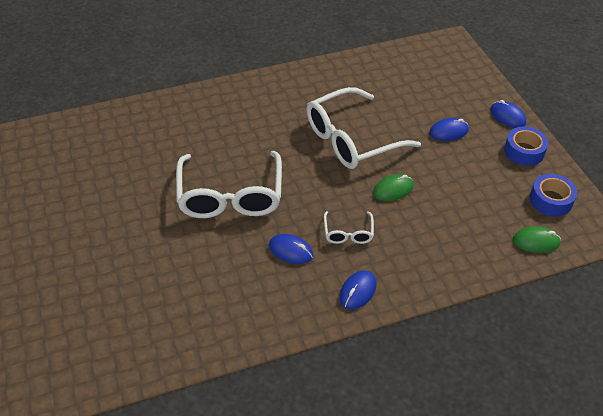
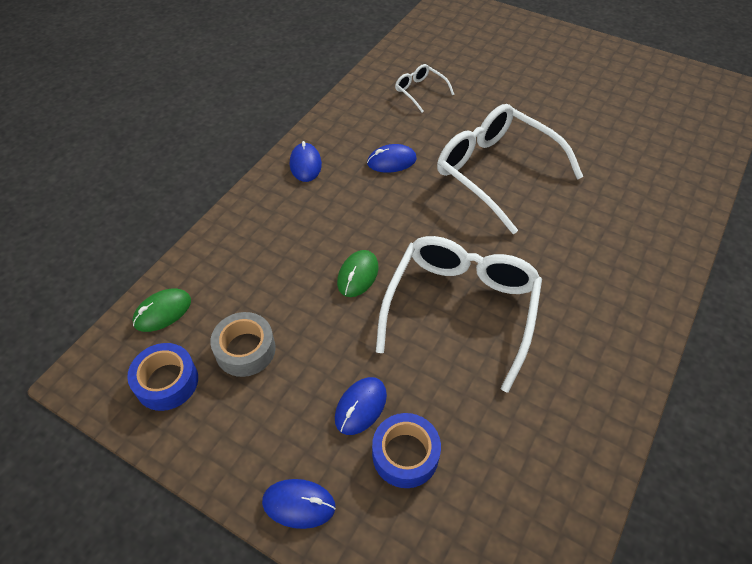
camera: 140 degrees right, 5 degrees up
white glasses [324,211,374,244] -> white glasses moved to [395,64,454,113]
blue tape [504,127,548,166] -> blue tape moved to [372,413,441,488]
none -> grey tape [210,312,276,377]

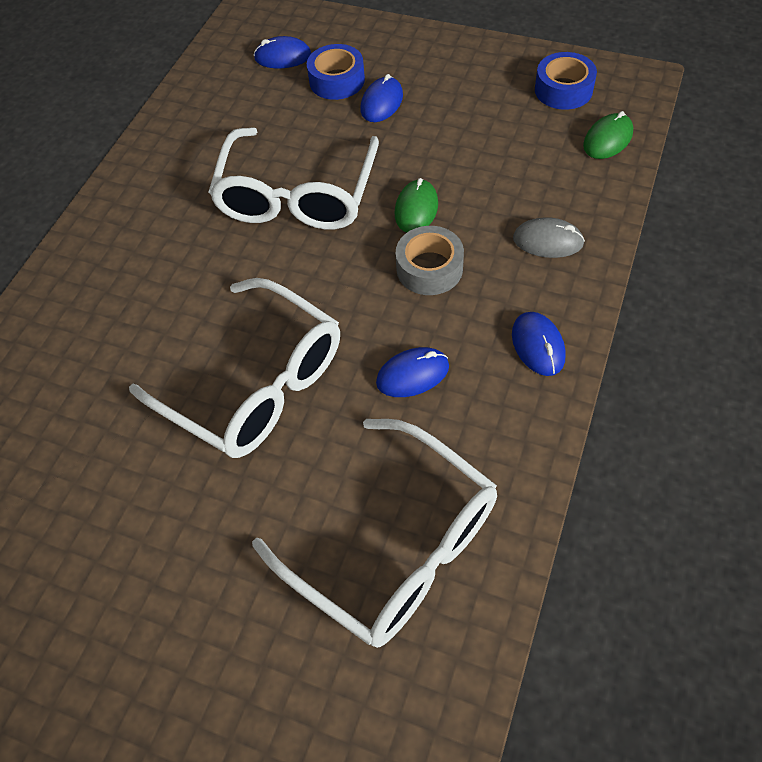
camera: 175 degrees right, 5 degrees up
grey tape [210,312,276,377] -> grey tape moved to [396,226,464,295]
blue mouse [262,479,336,529] -> blue mouse moved to [254,36,311,68]
white glasses [395,64,454,113] -> white glasses [252,419,497,648], size x2.20
none -> grey mouse [513,217,585,258]

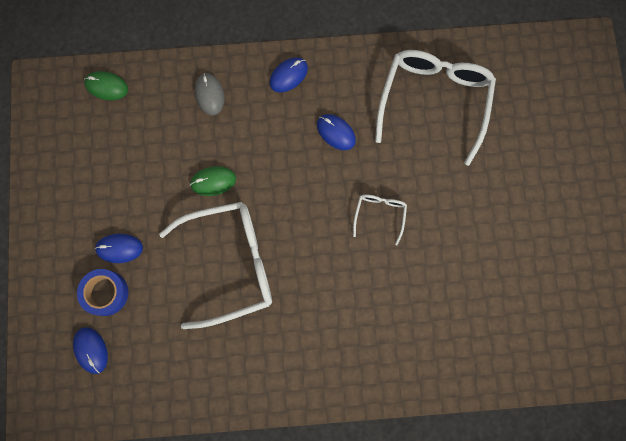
camera: 120 degrees left, 20 degrees up
white glasses [129,278,340,458] -> white glasses [353,194,407,245], size x0.46
grey tape [396,226,464,295] -> none
blue tape [535,52,597,110] -> none

